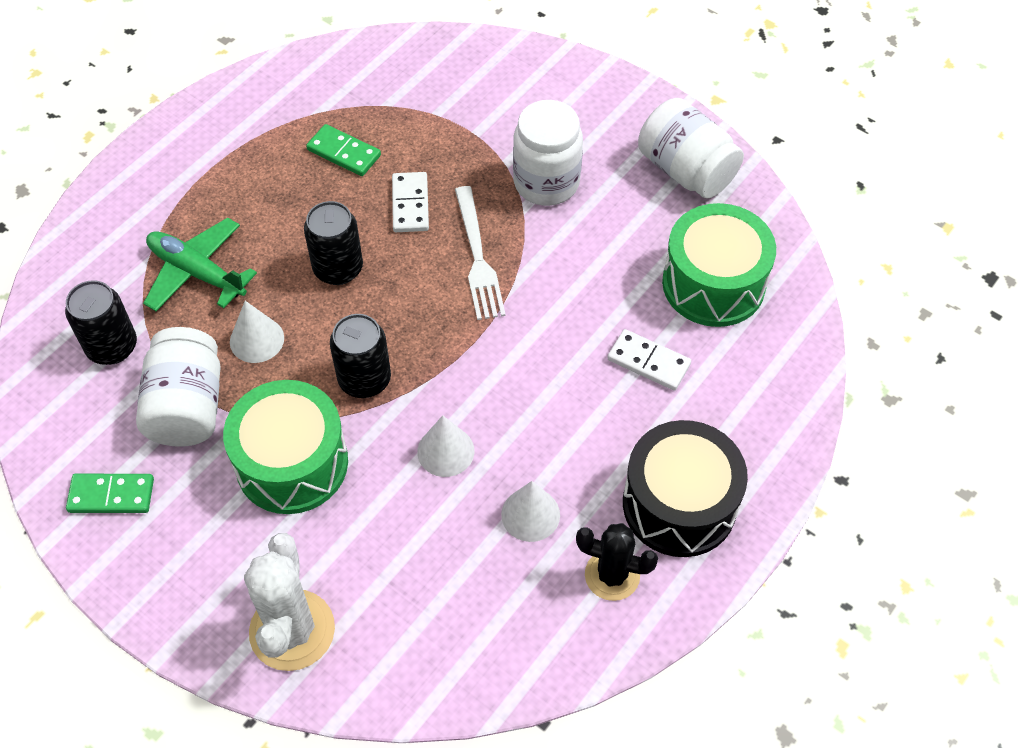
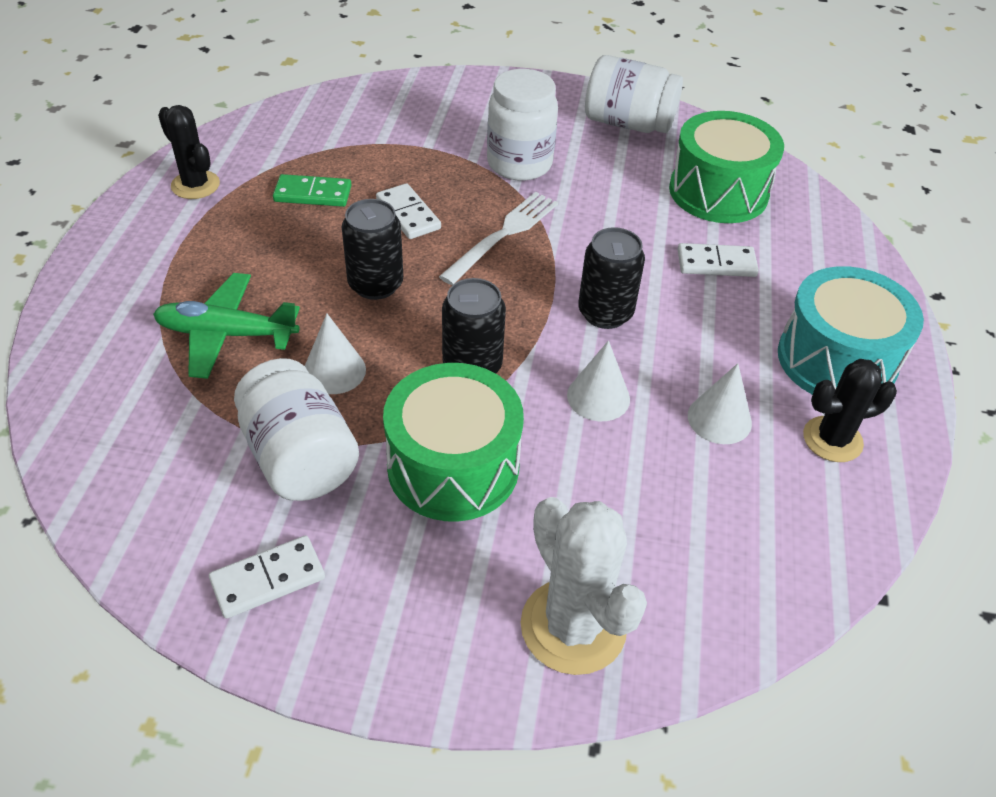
camera: 30 degrees left, 10 degrees down
black can [65,280,137,365] -> black can moved to [578,227,645,329]
green domino [66,474,154,513] -> white domino [209,536,325,619]
white fork [455,186,506,320] -> white fork turned 105 degrees counterclockwise [439,192,558,285]
black drum [623,420,748,557] -> turquoise drum [778,266,924,395]
none -> black cactus [158,105,220,199]

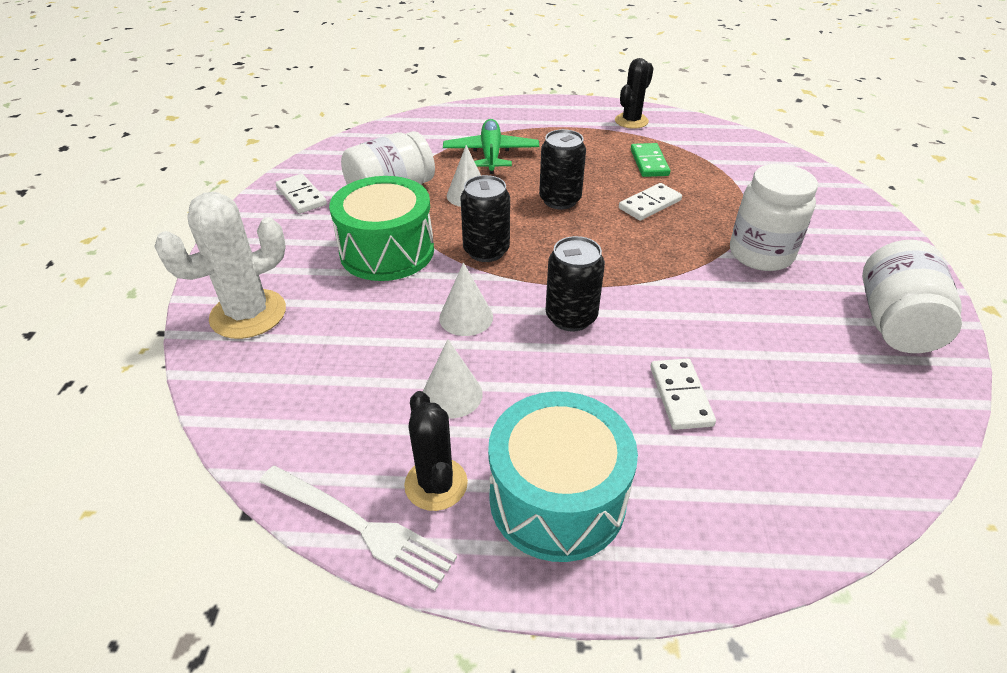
camera: 85 degrees right, 5 degrees down
white fork [439,192,558,285] -> white fork moved to [259,466,457,591]
green drum [669,111,784,223] -> none

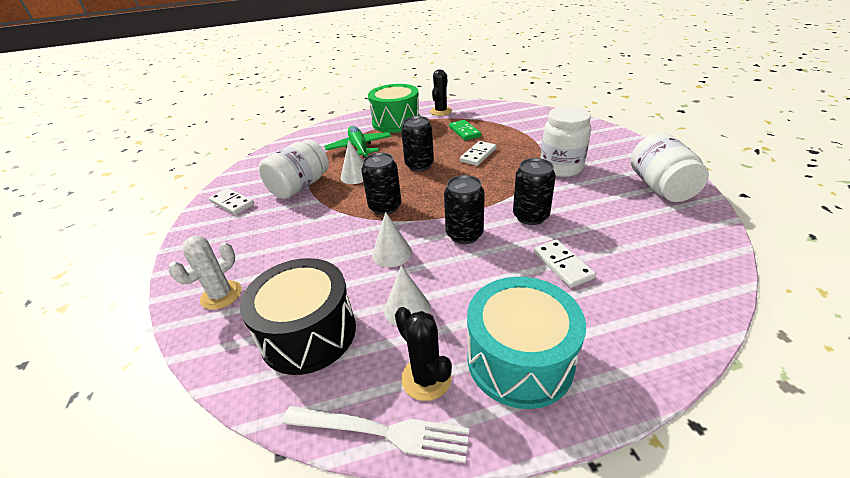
camera: 15 degrees left, 5 degrees down
white cactus [154,192,286,339] -> white cactus [168,236,242,310], size x0.66
green drum [329,176,434,281] -> green drum moved to [368,84,420,133]
none -> black drum [240,258,356,375]
none -> black can [513,158,556,225]

